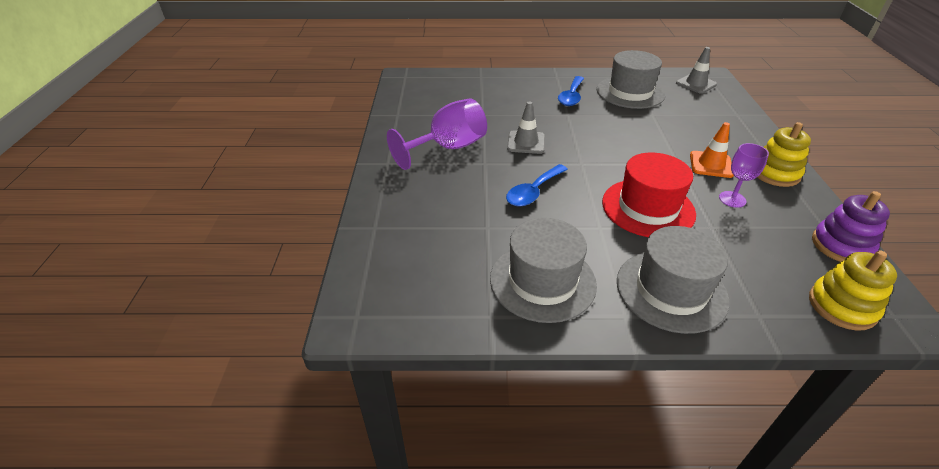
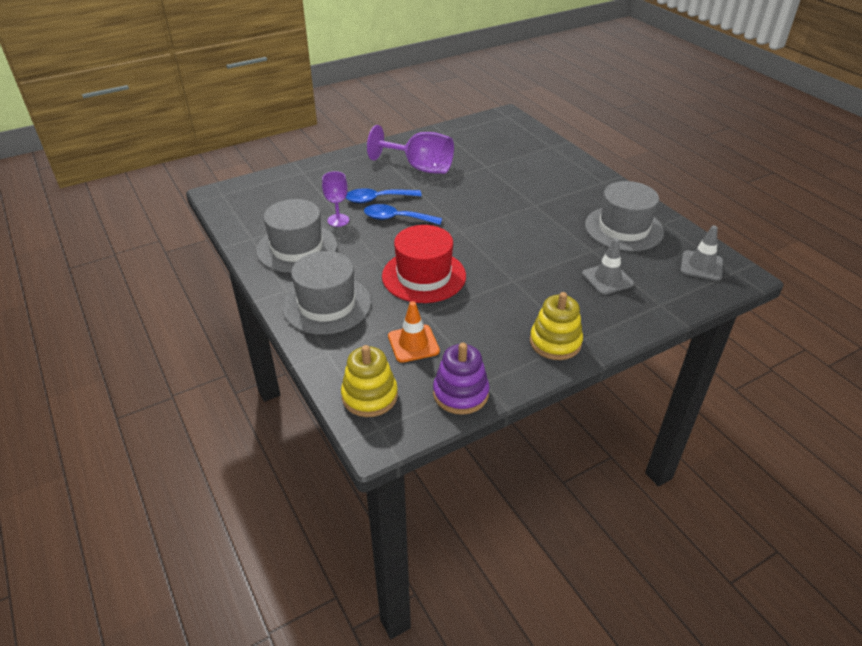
camera: 60 degrees right, 0 degrees up
grey traffic cone [507,101,545,154] -> grey traffic cone moved to [582,238,634,295]
blue spoon [558,76,584,106] -> blue spoon moved to [346,188,421,203]
orange traffic cone [690,122,734,178] -> orange traffic cone moved to [388,301,440,363]
purple goblet [719,143,769,208] -> purple goblet moved to [322,171,349,227]

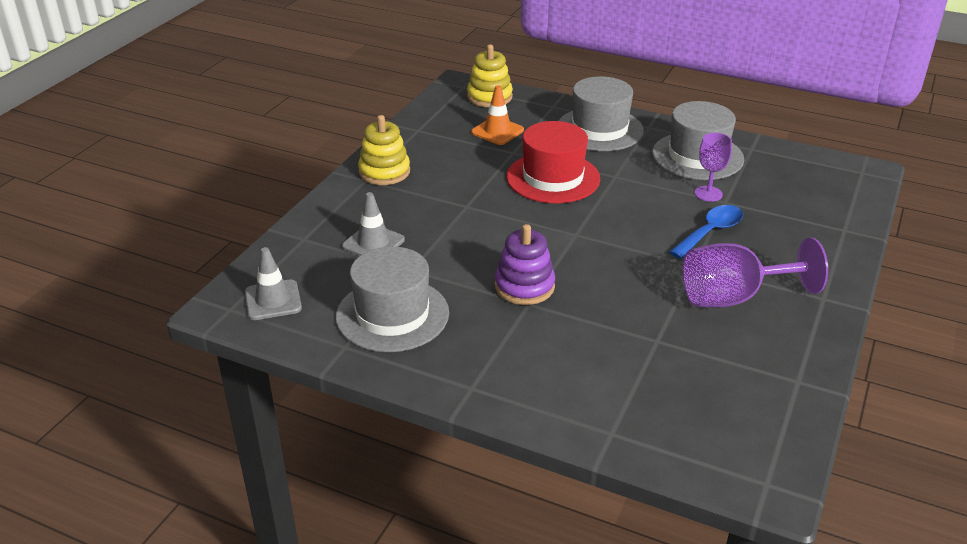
camera: 145 degrees right, 5 degrees down
blue spoon [364,204,442,225] -> none
purple stacking toy [433,343,489,415] -> purple stacking toy moved to [495,224,555,305]

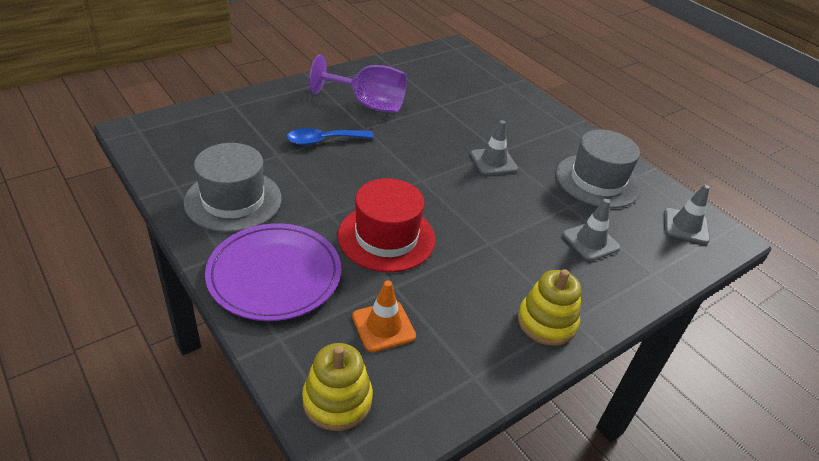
camera: 155 degrees left, 5 degrees up
purple stacking toy [495,224,555,305] -> grey traffic cone [470,120,518,175]
grey hat [559,76,644,151] -> purple plate [205,223,341,321]
purple goblet [695,133,732,202] -> none

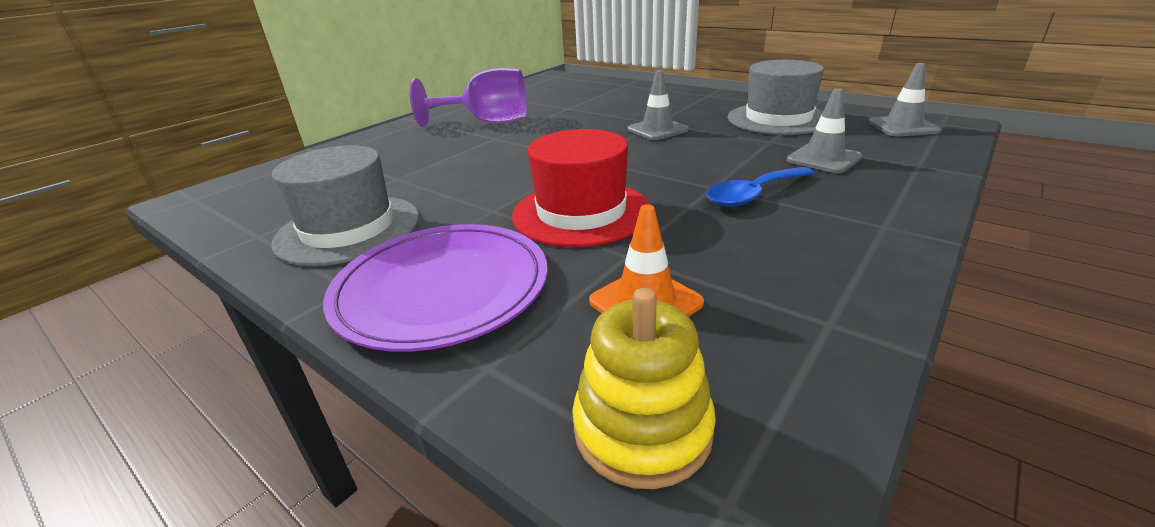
camera: 10 degrees left, 10 degrees down
blue spoon [287,128,374,145] -> blue spoon moved to [706,167,815,207]
yellow stacking toy [518,269,581,346] -> none

